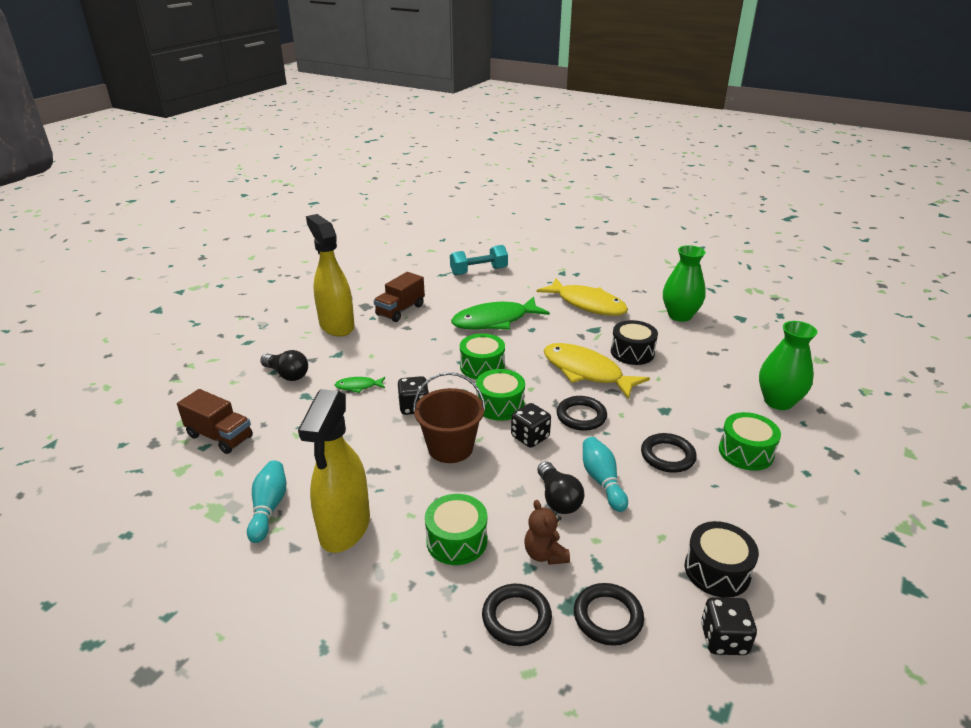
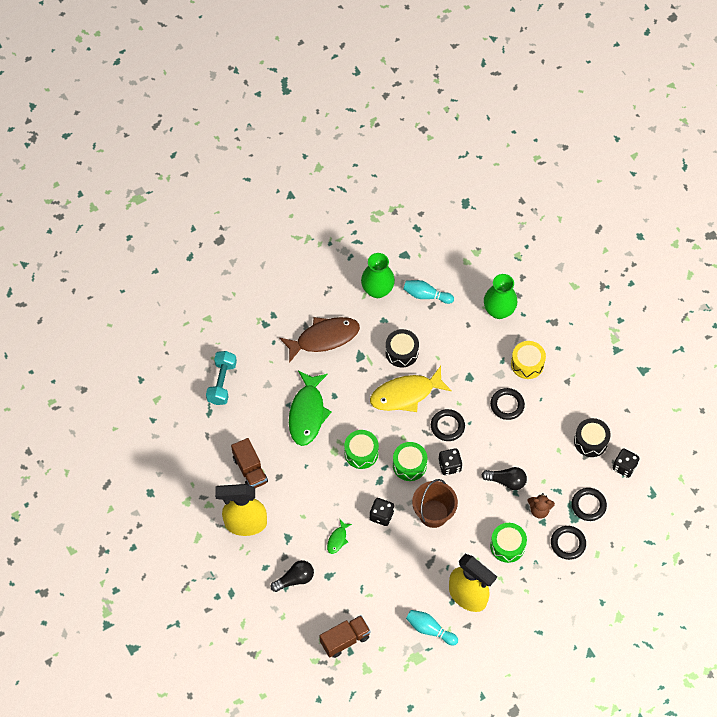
camera: 60 degrees left, 30 degrees up
yellow fish [537,278,628,316] -> brown fish [279,317,360,363]
turquoise bowling pin [583,437,628,512] -> turquoise bowling pin moved to [403,280,454,304]
green drum [719,412,781,471] -> yellow drum [511,341,546,379]

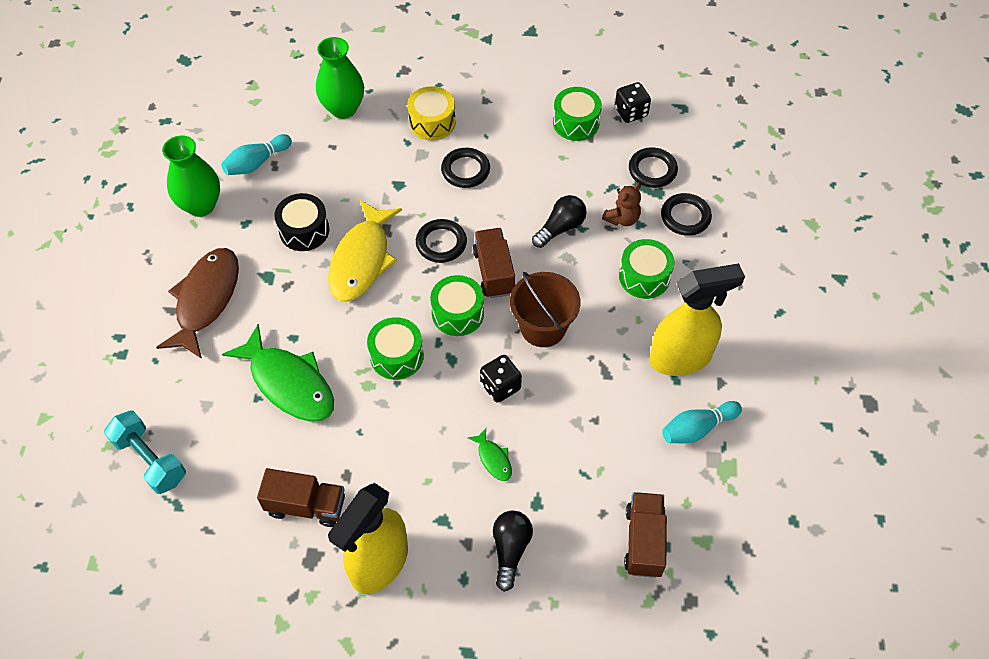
camera: 55 degrees left, 5 degrees down
black dice [438,448,463,475] -> brown truck [473,228,516,298]
black drum [574,418,611,457] -> green drum [553,87,602,141]

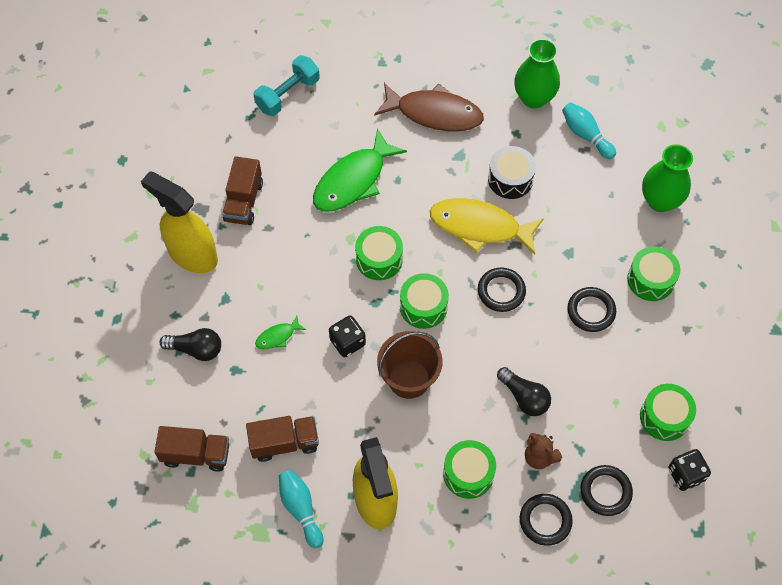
camera: 90 degrees right, 5 degrees up
yellow drum [407,86,456,140] -> green drum [627,246,680,301]
brown truck [473,228,516,298] -> brown truck moved to [246,416,319,462]

